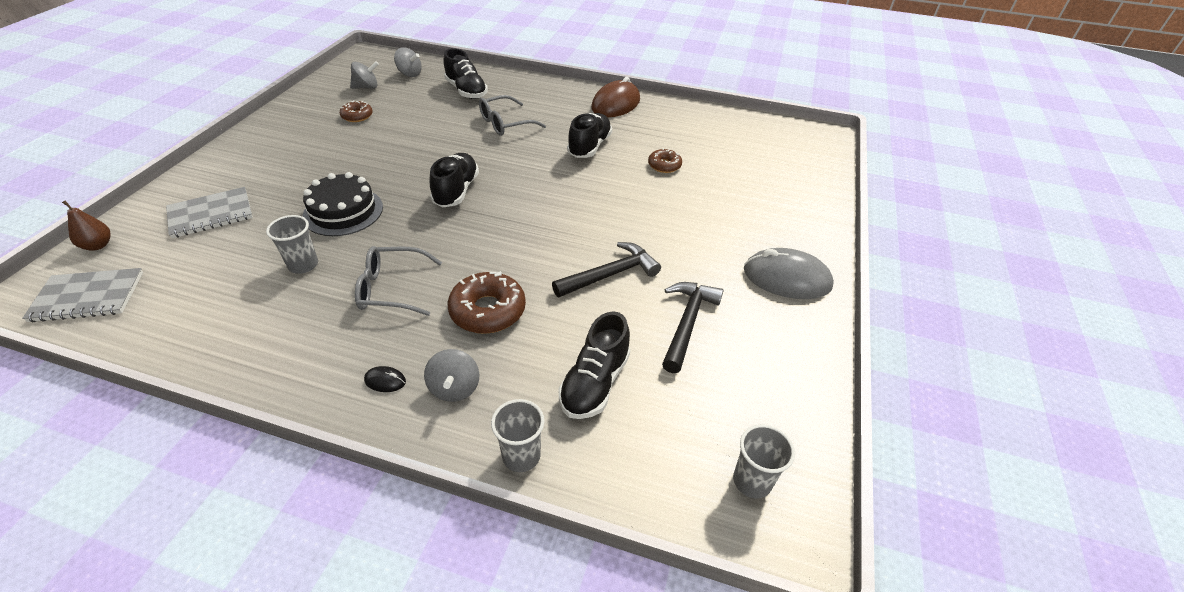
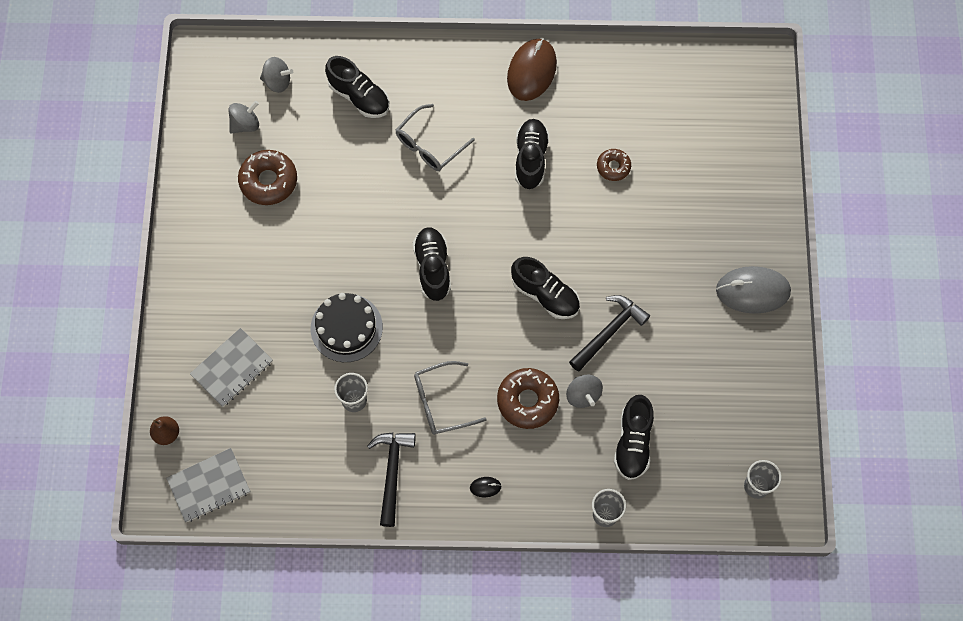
camera: 15 degrees left, 25 degrees up
brown donut [340,101,373,122] -> brown donut [238,150,297,205], size x1.70
grey spinning top [424,349,480,402] -> grey spinning top moved to [566,375,603,408]
black hammer [662,282,724,373] -> black hammer moved to [367,432,416,527]
none -> black shoe [511,257,580,319]

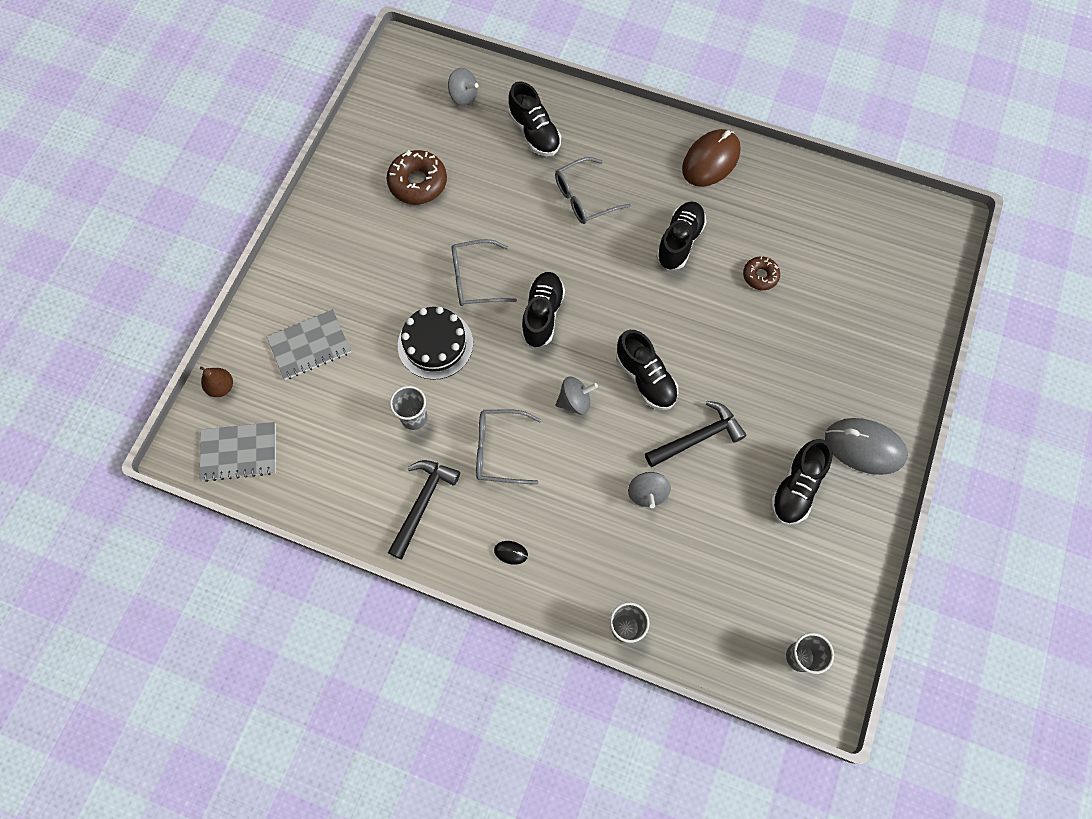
camera: 20 degrees right, 0 degrees up
grey spinning top [228,101,259,134] -> grey spinning top moved to [555,377,598,414]
brown donut [497,368,559,429] -> none
black shoe [614,395,654,480] -> black shoe moved to [771,439,833,525]
none -> grey glasses [452,239,517,306]

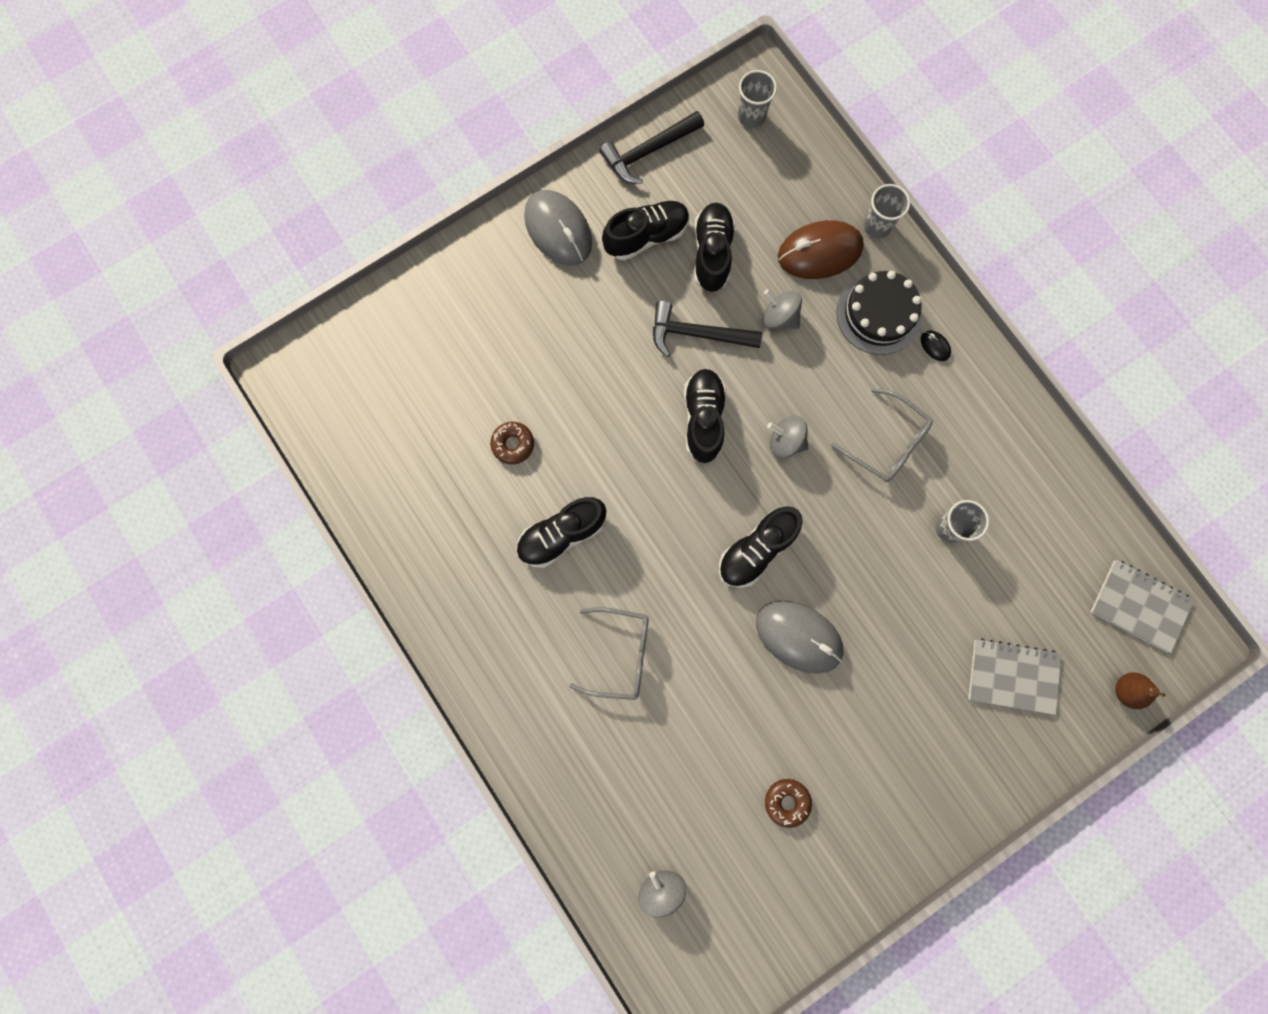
camera: 145 degrees left, 10 degrees up
brown donut [386,150,447,204] -> brown donut [765,779,812,828], size x0.59
black hammer [388,460,460,560] -> black hammer moved to [599,111,704,184]
black cake [398,307,473,380] -> black cake moved to [836,271,922,355]
grey glasses [452,239,517,306] -> grey mouse [756,600,844,674]
black shoe [508,81,561,156] -> black shoe moved to [694,202,735,292]
grey spinning top [628,472,671,508] -> grey spinning top turned 90 degrees counterclockwise [763,289,802,329]
brown mouse [682,129,741,187] -> brown mouse moved to [778,220,864,279]

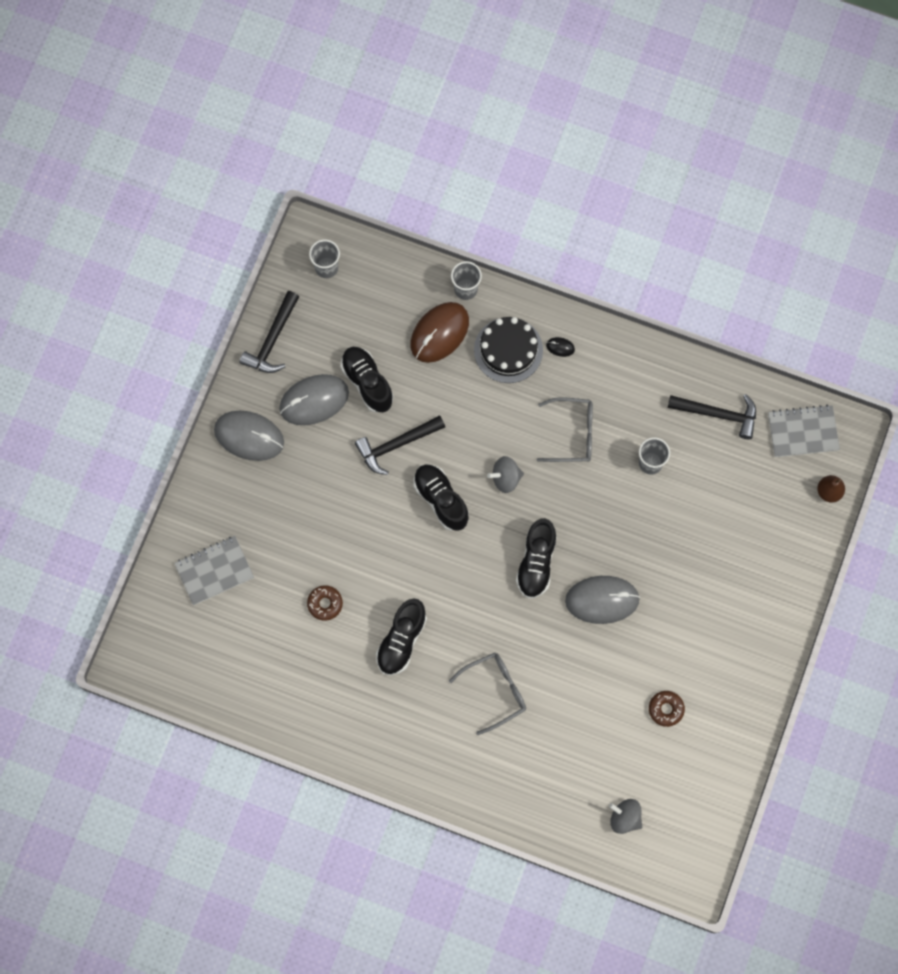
camera: 35 degrees left, 5 degrees down
black shoe [602,201,689,261] -> grey mouse [279,374,349,425]
grey spinning top [763,289,802,329] -> none
grey notebook [969,638,1061,715] -> grey notebook moved to [174,536,254,605]
none -> black hammer [668,394,756,439]

